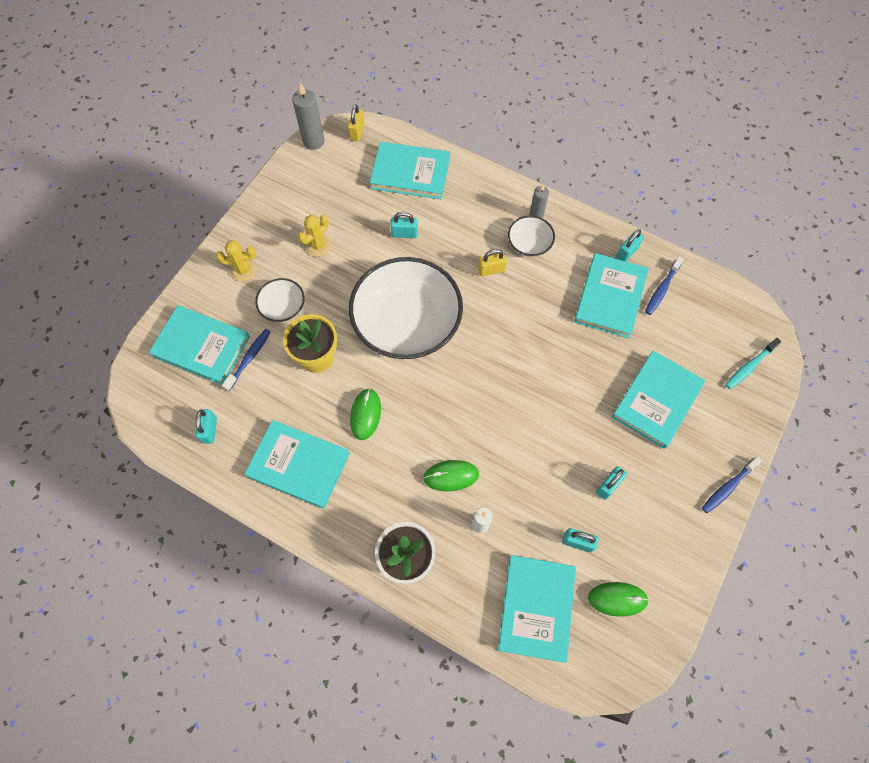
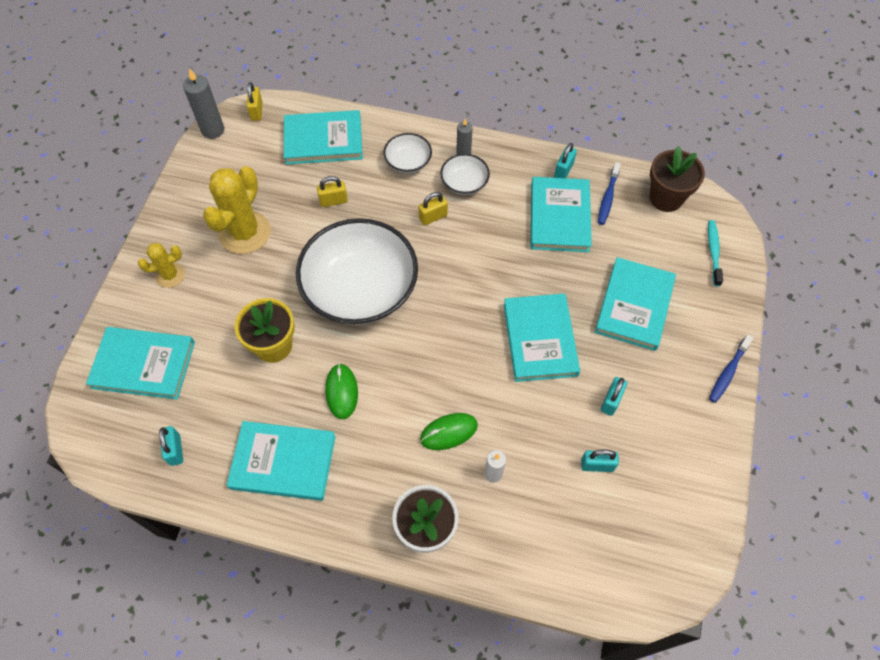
camera: 15 degrees left, 5 degrees down
blue toothbrush [222,329,271,391] -> none
white bowl [255,278,305,322] -> white bowl moved to [384,133,432,173]
yellow cactus [298,215,331,257] -> yellow cactus [203,166,271,254], size x1.83
turquoise padlock [391,212,418,238] -> yellow padlock [317,176,348,207]
turquoise book [498,555,576,663] -> turquoise book moved to [504,293,580,382]
green mouse [588,582,649,617] -> none
turquoise toothbrush [725,338,782,389] -> turquoise toothbrush turned 150 degrees clockwise [708,220,723,286]
none -> brown flower pot [649,146,705,212]

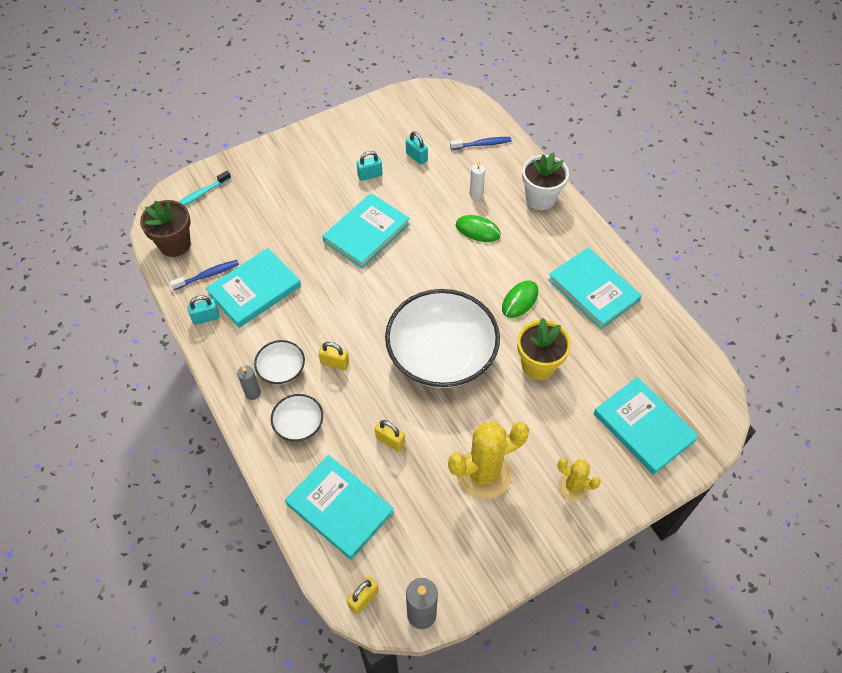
camera: 135 degrees left, 5 degrees down
turquoise padlock [159,426,183,466] -> none
turquoise book [595,257,676,351] -> none
blue toothbrush [709,334,753,403] -> blue toothbrush moved to [450,137,512,150]

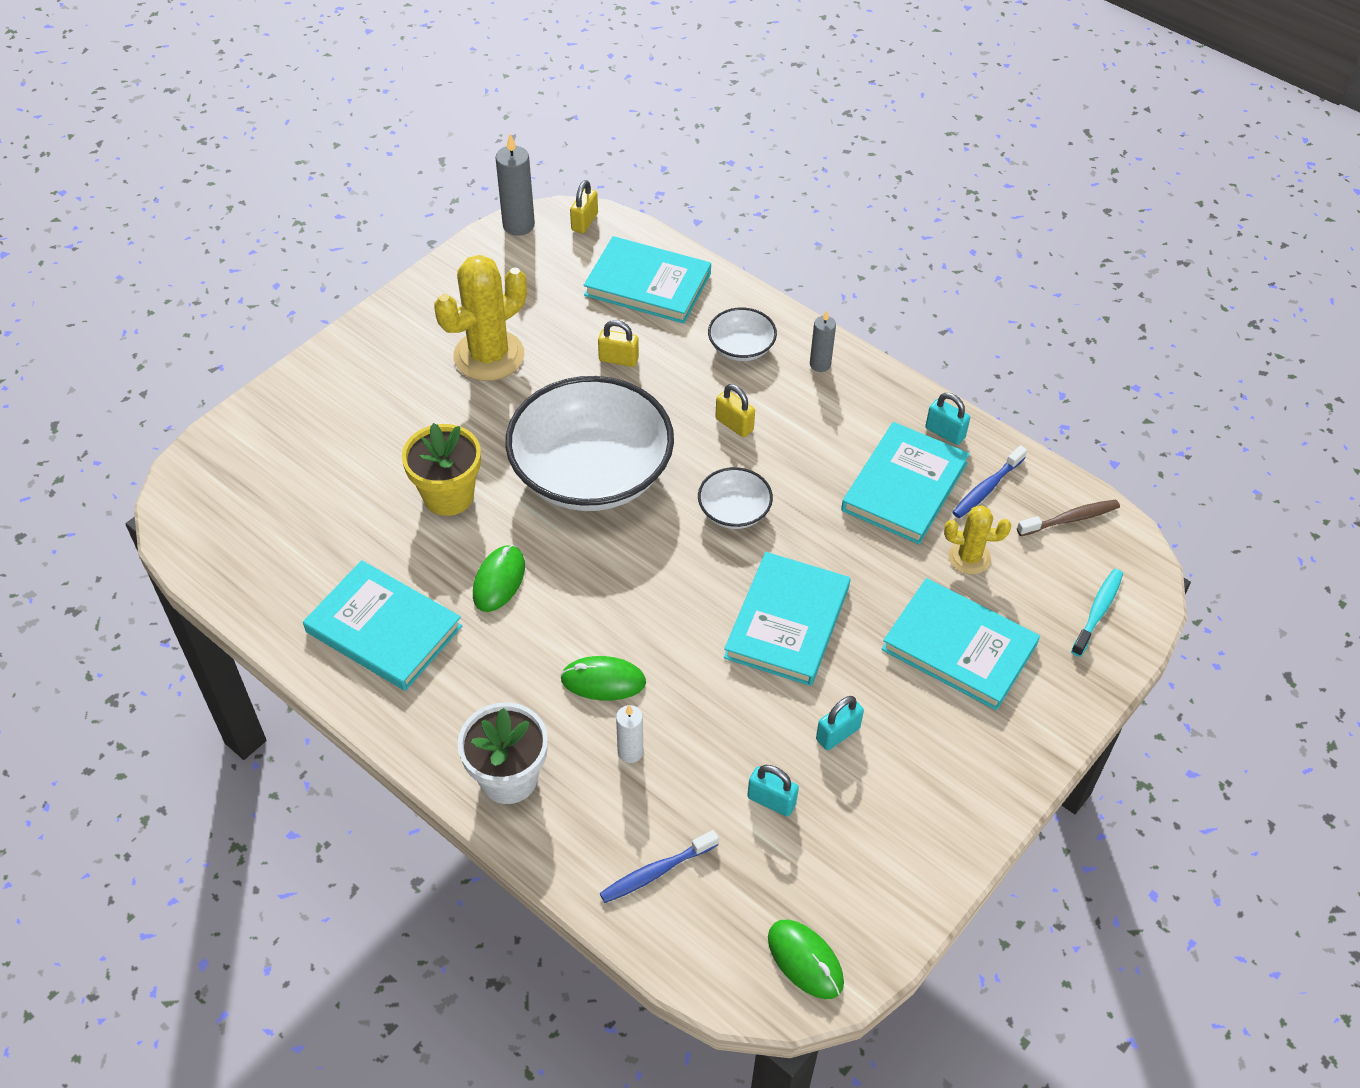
camera: 160 degrees right, 5 degrees down
brown flower pot [140,200,191,257] -> brown toothbrush [1017,500,1120,536]
turquoise padlock [188,295,220,325] -> turquoise padlock turned 75 degrees clockwise [925,393,970,445]
white bowl [254,340,305,385] -> white bowl moved to [698,467,773,529]
yellow padlock [318,342,349,370] -> yellow padlock turned 45 degrees clockwise [715,384,755,437]
yellow cactus [557,458,601,501] -> yellow cactus moved to [944,505,1011,574]
turquoise book [594,377,699,475] -> turquoise book moved to [882,578,1040,710]
none -> green mouse [768,920,844,999]

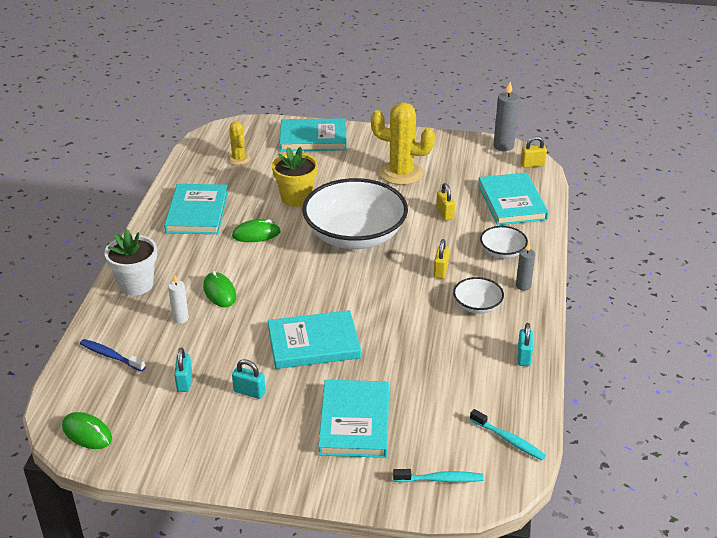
camera: 60 degrees right, 15 degrees down
white bowl [698,467,773,529] -> white bowl moved to [453,277,504,314]
green mouse [768,920,844,999] -> green mouse turned 75 degrees counterclockwise [62,412,112,449]
turquoise book [841,422,970,544] -> turquoise book moved to [280,118,347,151]
yellow cactus [944,505,1011,574] -> yellow cactus moved to [227,121,251,165]
blue toothbrush [952,445,1027,518] -> none
brown toothbrush [1017,500,1120,536] -> turquoise toothbrush [470,409,546,461]

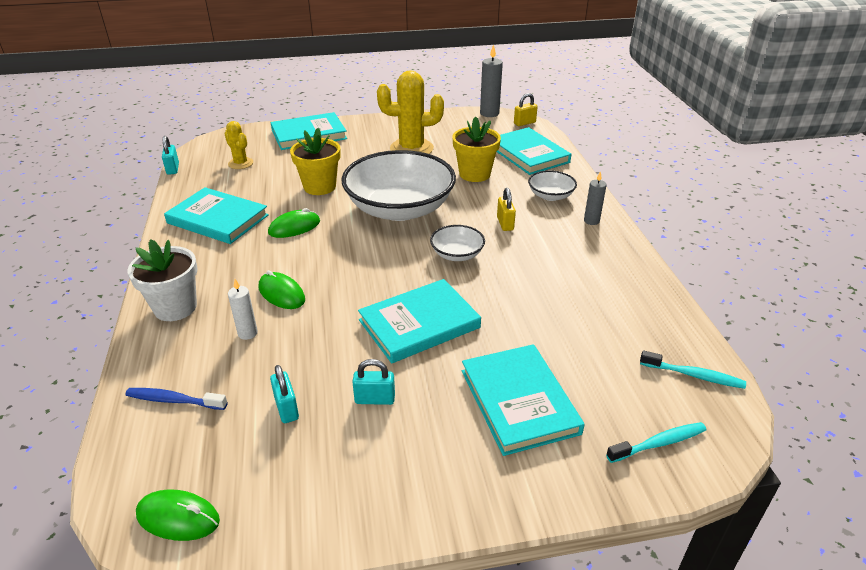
camera: 20 degrees left, 0 degrees up
turquoise book [164,184,228,234] -> turquoise book turned 45 degrees counterclockwise [164,187,269,244]
yellow padlock [436,183,455,221] -> yellow flower pot [453,116,501,182]
white bowl [453,277,504,314] -> white bowl moved to [430,225,485,261]
turquoise padlock [518,323,533,366] -> turquoise padlock moved to [162,136,179,175]

